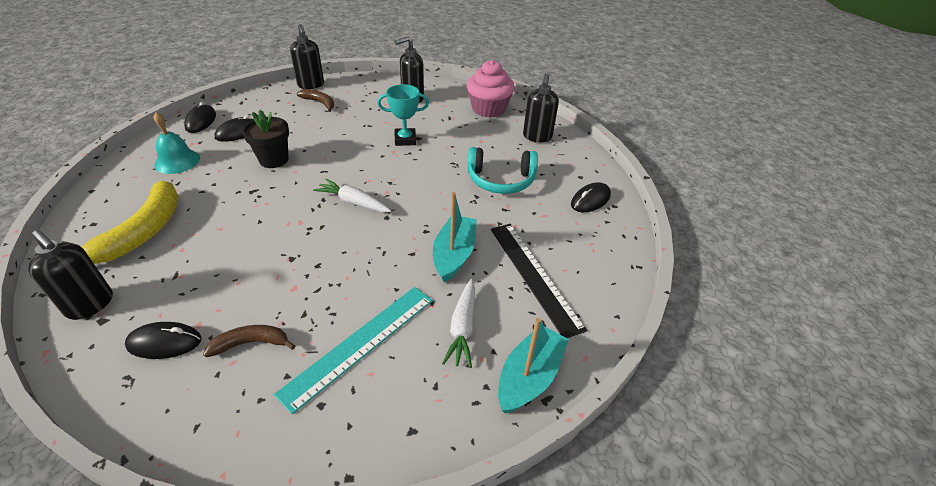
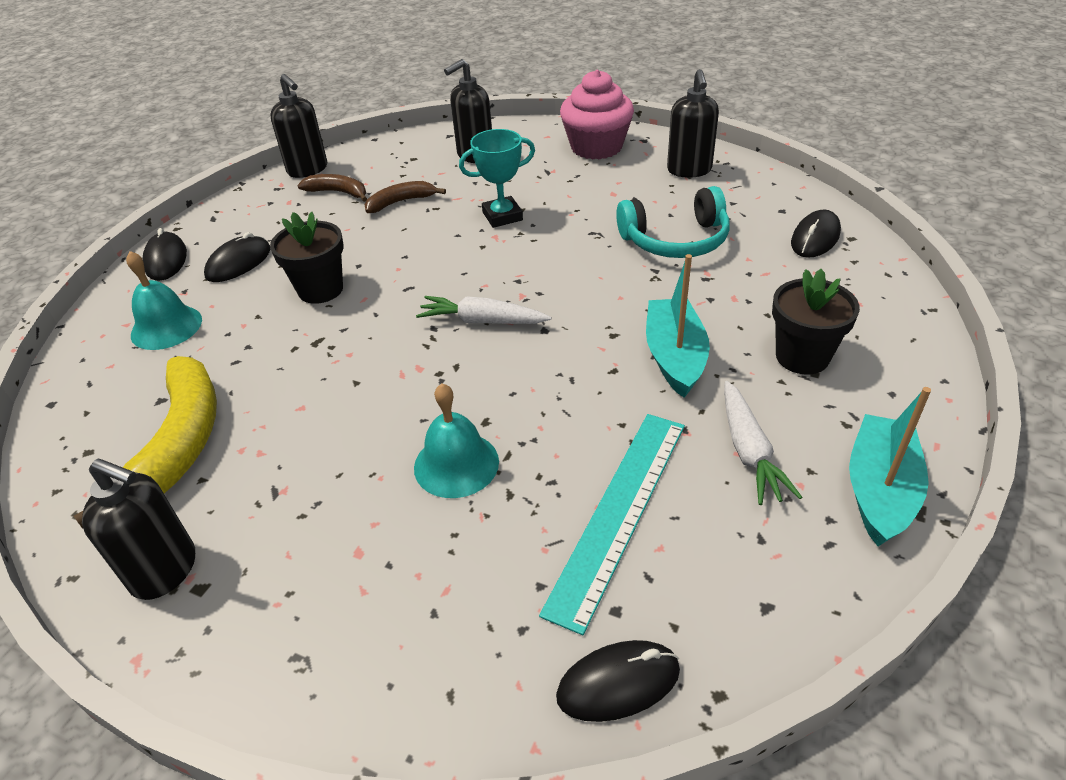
camera: 10 degrees left, 0 degrees up
black mouse [125,322,202,359] -> black mouse moved to [556,640,680,722]
brown banana [203,325,295,357] -> brown banana moved to [364,181,446,213]
black ruler [491,224,587,338] -> black flower pot [772,269,860,374]
none -> turquoise bell [414,384,499,498]

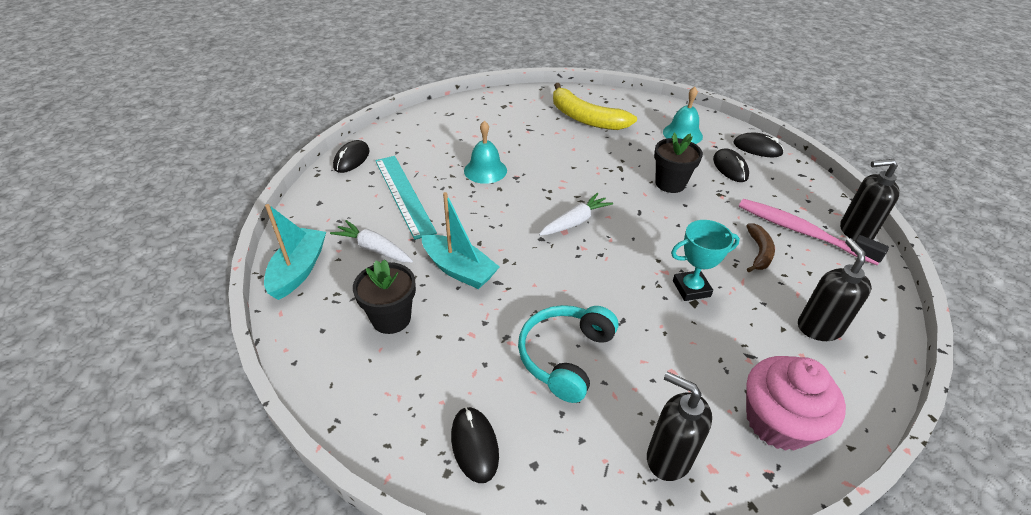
camera: 125 degrees right, 0 degrees up
black soap dispenser [82,458,195,600] -> none
brown banana [297,174,367,202] -> pink toothbrush [739,199,889,265]
turquoise trophy [459,129,535,228] -> turquoise trophy turned 60 degrees clockwise [671,220,740,301]
turquoise boat [849,387,931,547] -> turquoise boat turned 135 degrees counterclockwise [264,204,326,300]

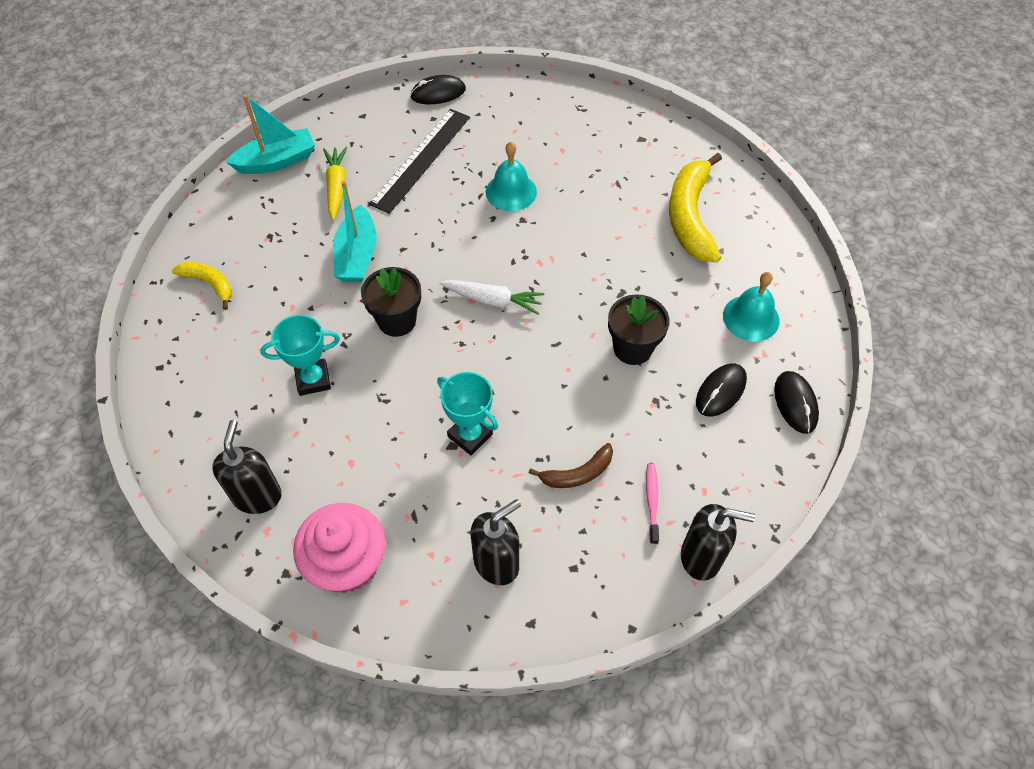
camera: 55 degrees right, 15 degrees up
white carrot [330,220,413,263] -> yellow carrot [323,147,348,220]
black flower pot [353,259,416,334] -> black flower pot moved to [361,267,421,337]
turquoise ruler [375,156,437,240] -> black ruler [369,109,470,214]
black mouse [451,407,499,483] -> none
turquoise headphones [518,305,618,403] -> turquoise trophy [260,315,340,396]
pink toothbrush [739,199,889,265] -> pink toothbrush [646,464,659,545], size x0.47
black soap dispenser [840,159,900,241] -> black soap dispenser turned 135 degrees clockwise [681,504,755,581]
none -> yellow banana [172,262,232,310]

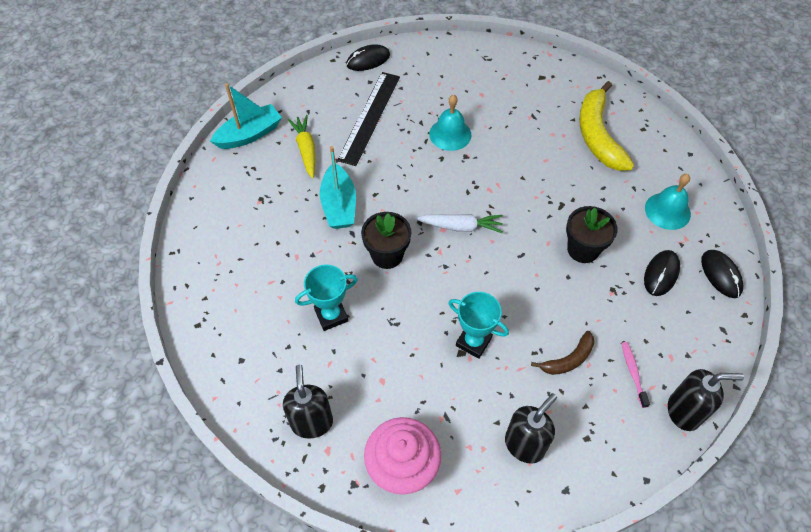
camera: 10 degrees left, 0 degrees up
yellow banana [172,262,232,310] -> none

